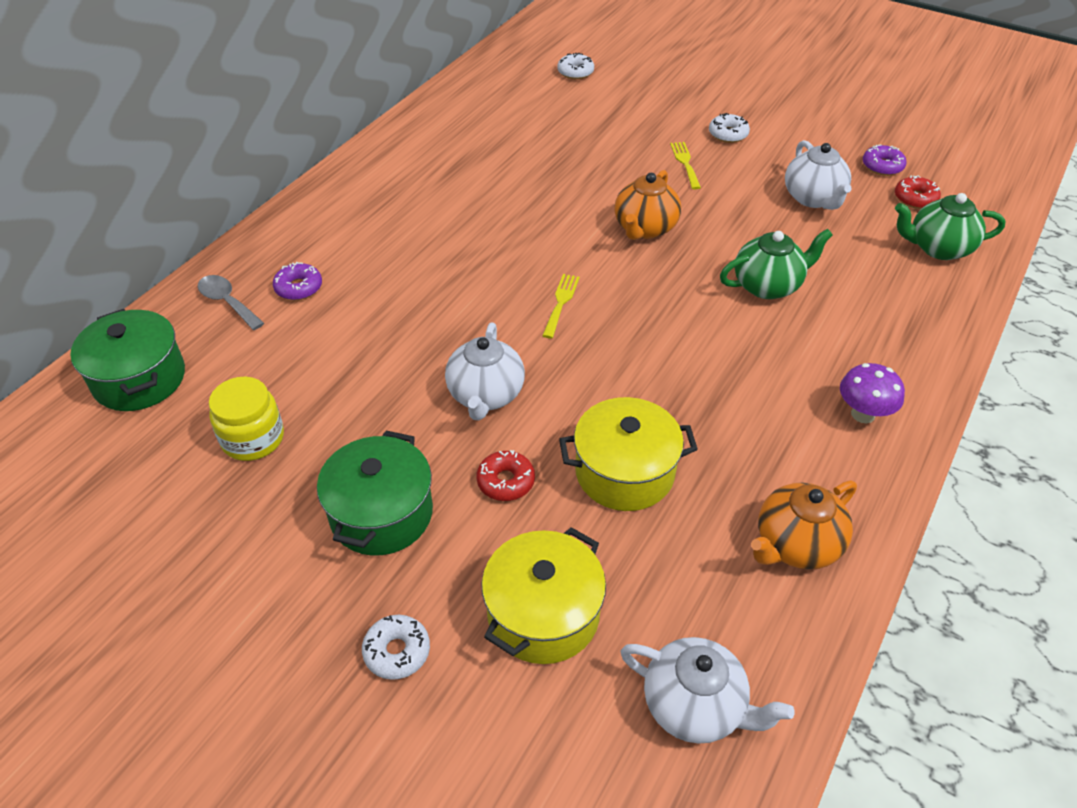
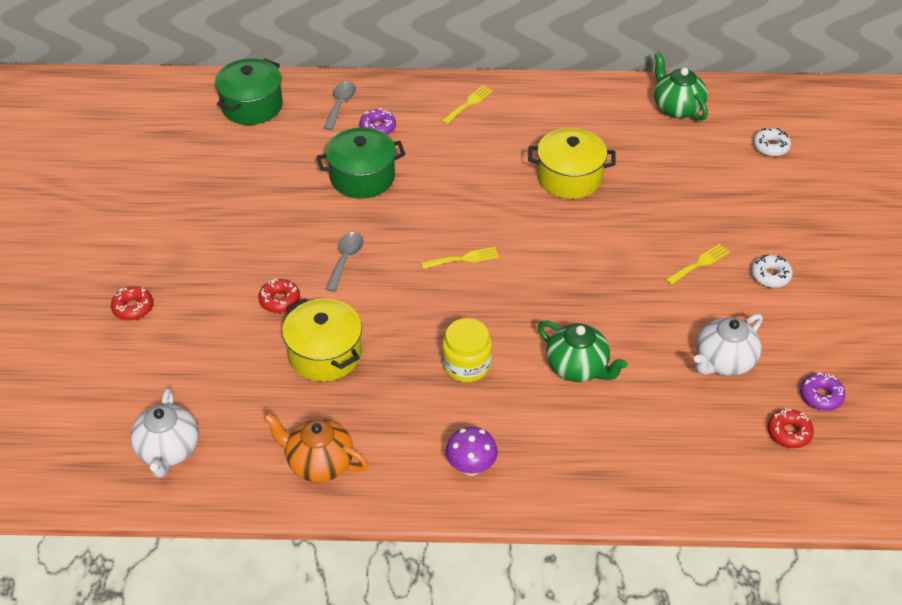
camera: 60 degrees right, 0 degrees up
yellow jar [209,377,284,461] -> yellow jar moved to [442,318,492,382]
green pot [317,431,433,556] -> green pot moved to [316,127,405,199]
white donut [362,615,430,680] -> red donut [111,286,153,321]
white teapot [445,322,525,420] -> grey spoon [325,232,363,292]
yellow pot [481,527,606,664] -> yellow pot moved to [528,128,615,199]
orange teapot [614,170,681,240] -> none
green teapot [895,193,1006,260] -> green teapot moved to [654,52,708,121]
none -> yellow fork [442,85,493,124]

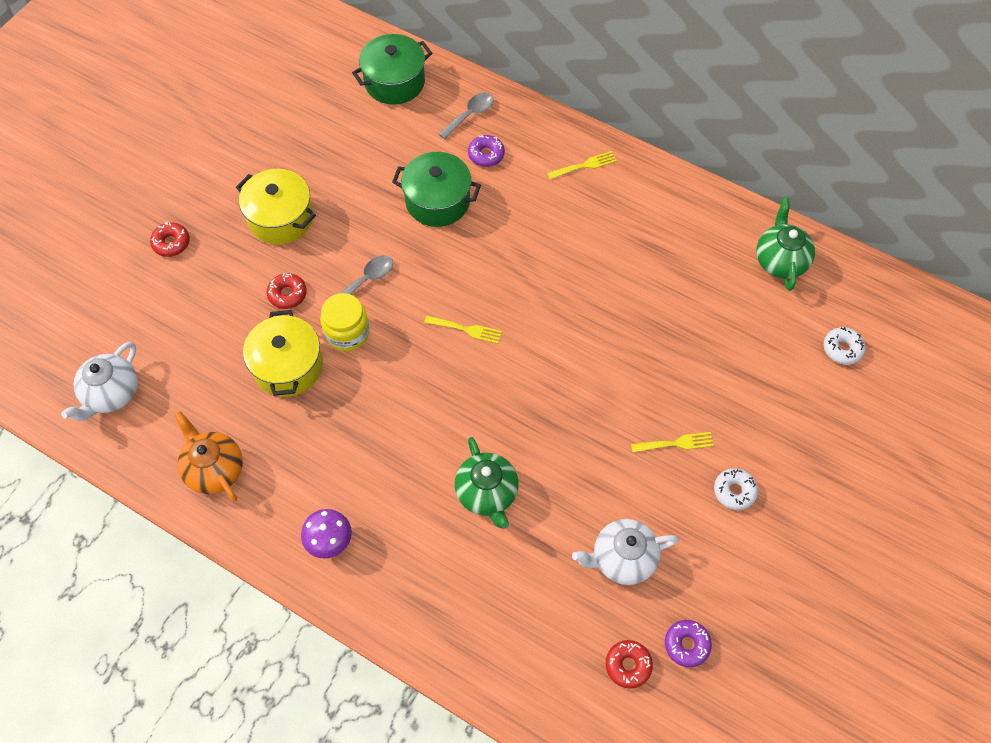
camera: 30 degrees right, 15 degrees up
yellow jar [442,318,492,382] -> yellow jar moved to [320,293,370,351]
yellow pot [528,128,615,199] -> yellow pot moved to [236,169,316,245]

